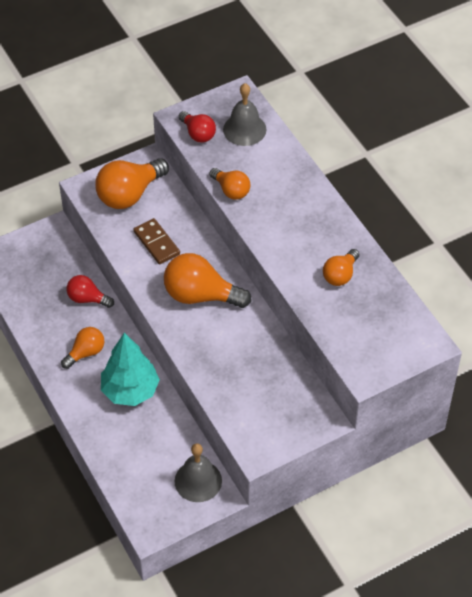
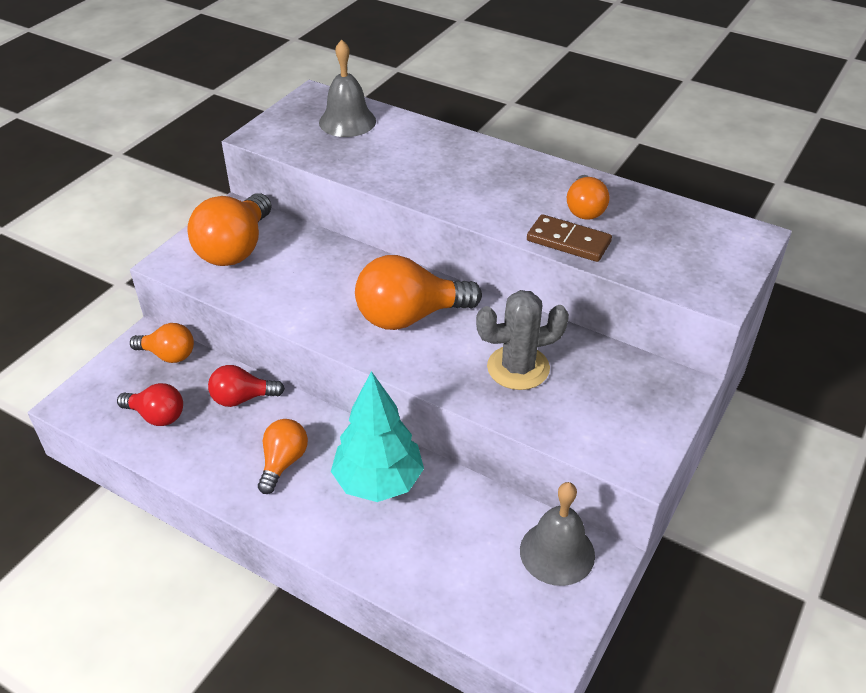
camera: 30 degrees left, 10 degrees down
brown domino [133,218,180,264] -> brown domino moved to [527,214,612,262]
red light bulb [179,111,216,143] -> red light bulb moved to [117,383,183,426]
orange light bulb [209,168,250,200] -> orange light bulb moved to [130,323,194,363]
none -> grey cactus [476,290,569,390]

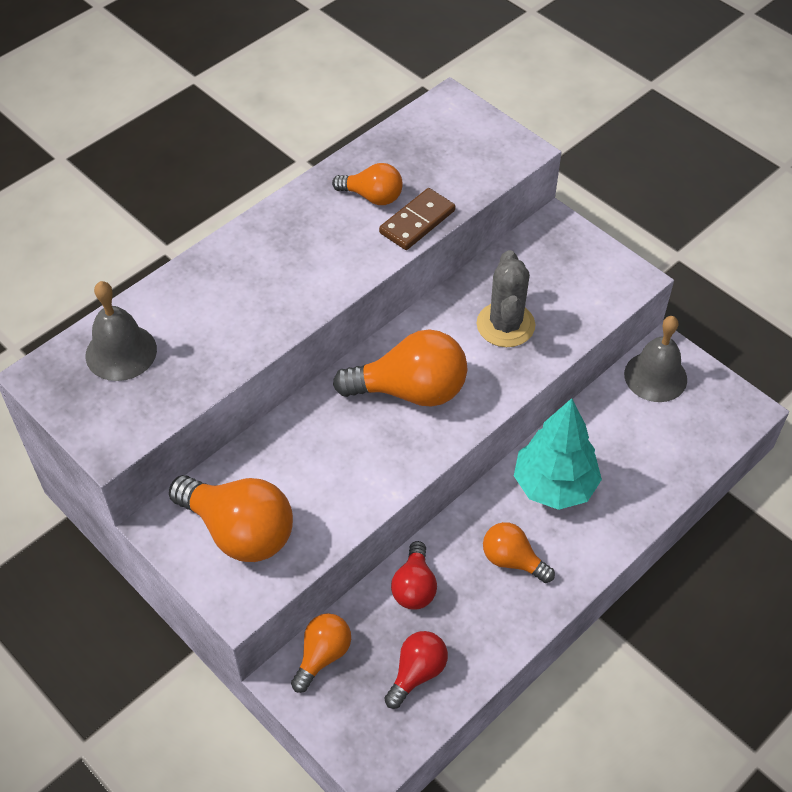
camera: 75 degrees left, 10 degrees up
orange light bulb [355,255,482,330] -> orange light bulb turned 90 degrees counterclockwise [333,329,467,407]

